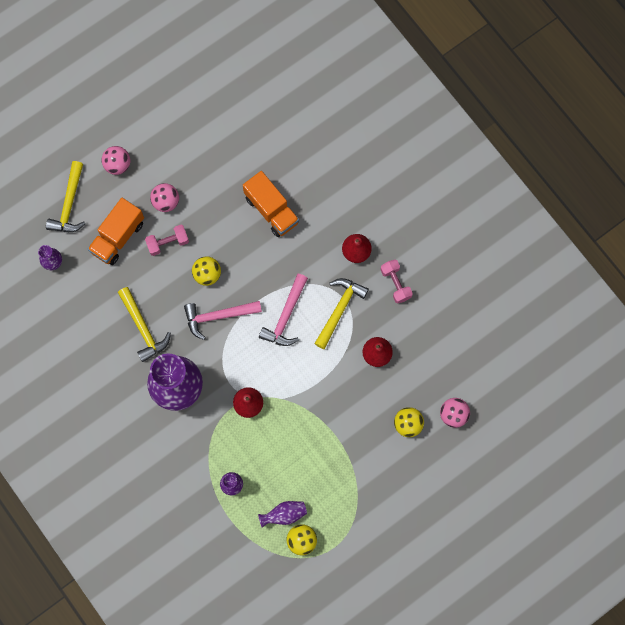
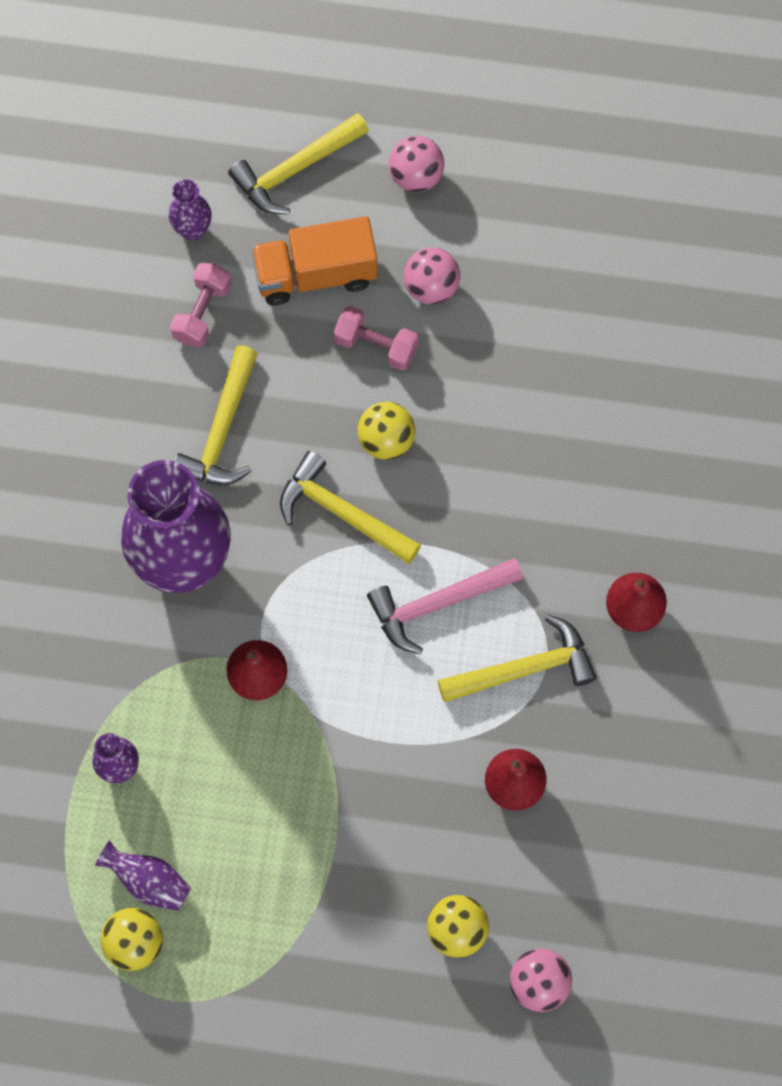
camera: 45 degrees right, 5 degrees down
pink hammer [184,301,262,340] -> yellow hammer [280,451,421,564]
orange truck [243,171,299,237] -> none
pink dumbbell [380,259,413,304] -> pink dumbbell moved to [170,263,232,347]

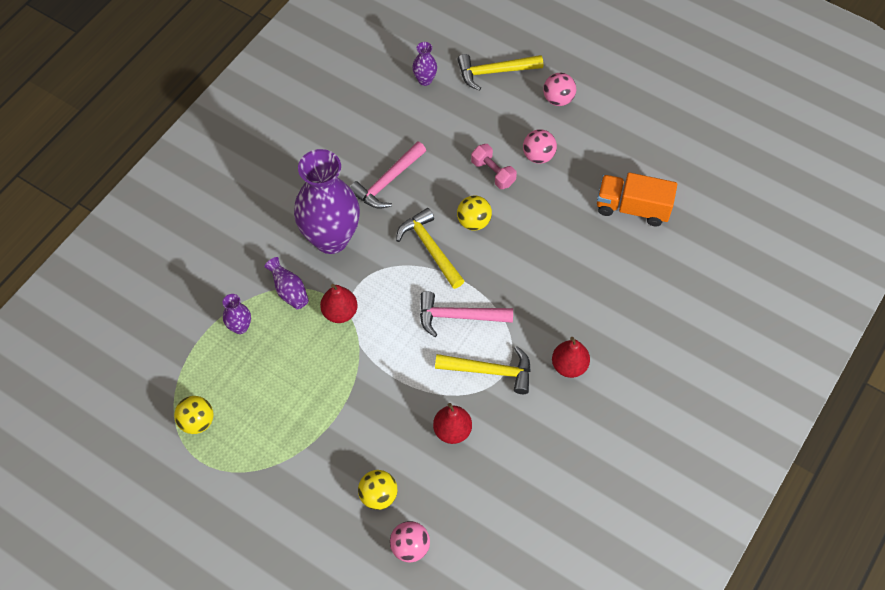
camera: 25 degrees right, 10 degrees down
purple vase [95,840,191,911] -> purple vase moved to [264,257,309,309]
pink dumbbell [170,263,232,347] -> none
yellow hammer [174,345,258,485] -> pink hammer [350,141,426,209]
orange truck [251,216,377,306] -> orange truck moved to [597,172,677,226]

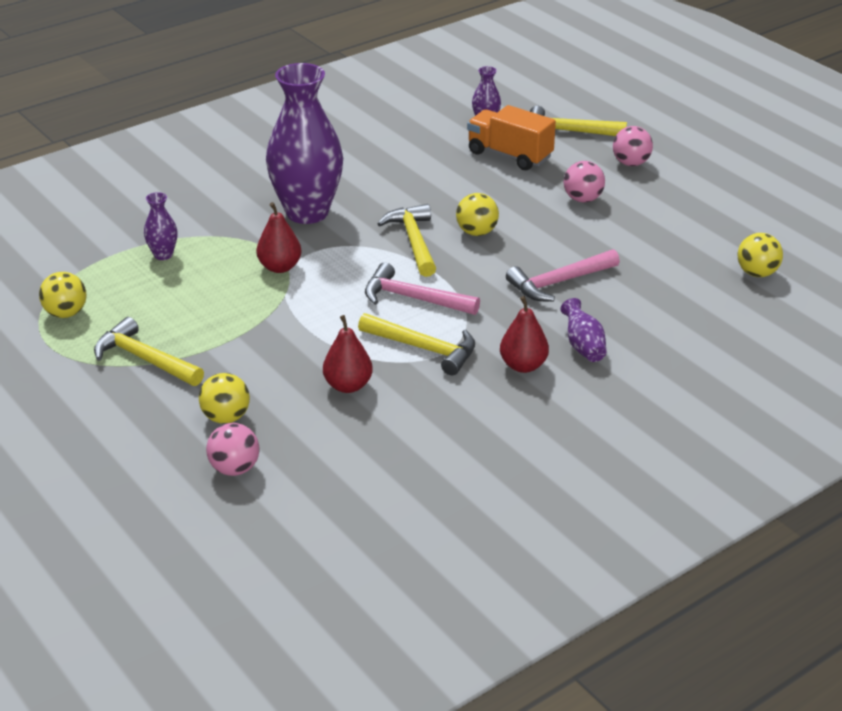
camera: 20 degrees right, 25 degrees down
purple vase [264,257,309,309] -> purple vase moved to [560,298,607,362]
pink hammer [350,141,426,209] -> pink hammer moved to [506,249,620,301]
pink dumbbell [471,144,517,189] -> none
orange truck [597,172,677,226] -> orange truck moved to [467,105,556,170]
none -> yellow hammer [94,317,204,386]
none -> yellow ball [738,233,783,277]

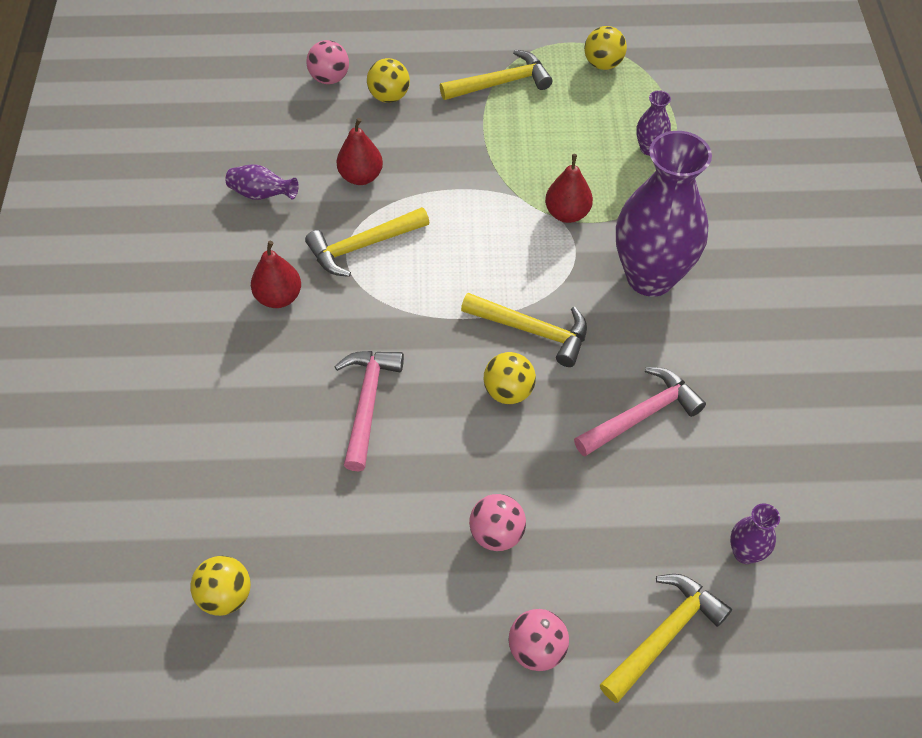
camera: 125 degrees right, 20 degrees up
pink hammer [365,262,480,315] -> pink hammer moved to [574,367,706,456]
orange truck [467,105,556,170] -> none
purple vase [560,298,607,362] -> purple vase moved to [226,164,299,200]

